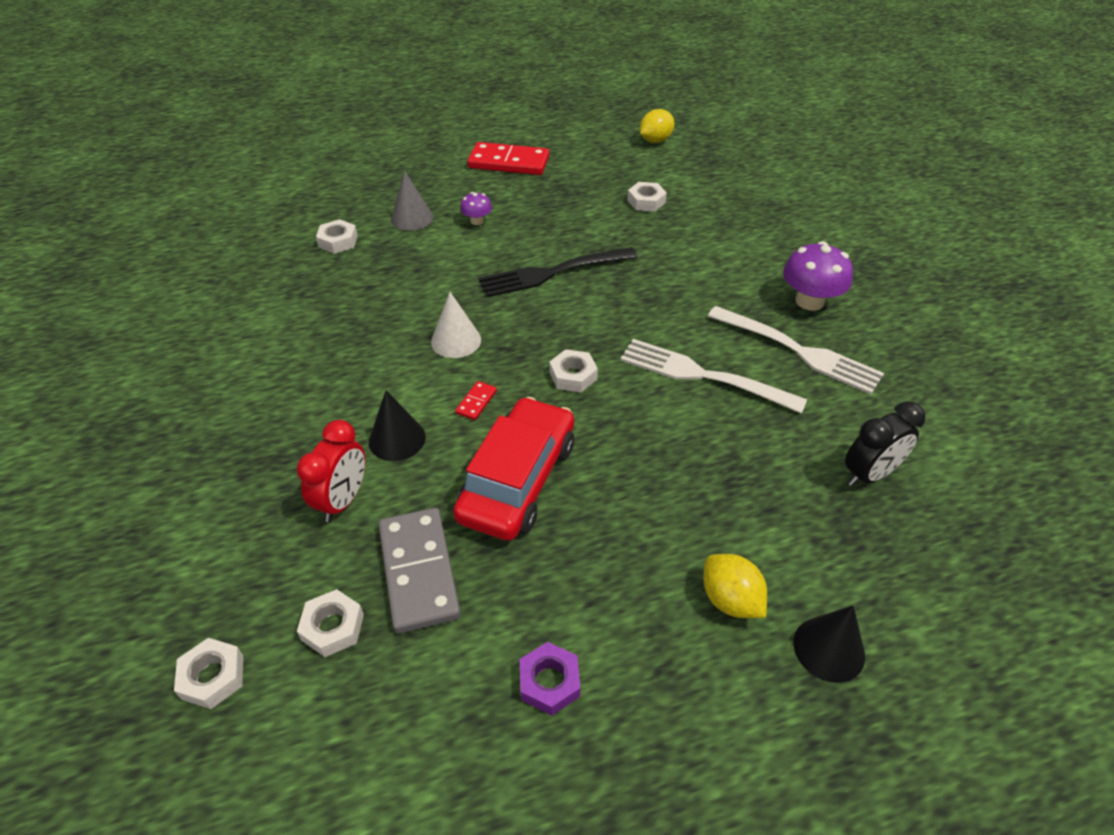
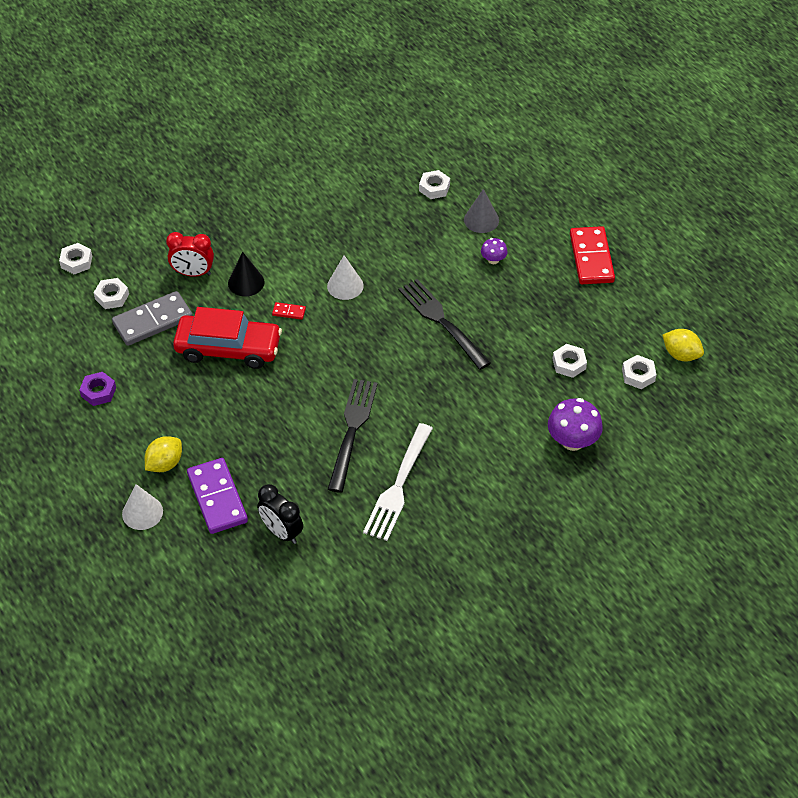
camera: 75 degrees right, 5 degrees up
white nut [549,349,598,392] -> white nut moved to [622,355,656,389]
white fork [620,339,807,414] -> black fork [328,379,378,493]
purple mushroom [783,241,853,311] -> purple mushroom moved to [548,398,603,451]
black cone [793,606,865,683] -> white cone [122,484,163,530]
none -> purple domino [187,458,248,534]

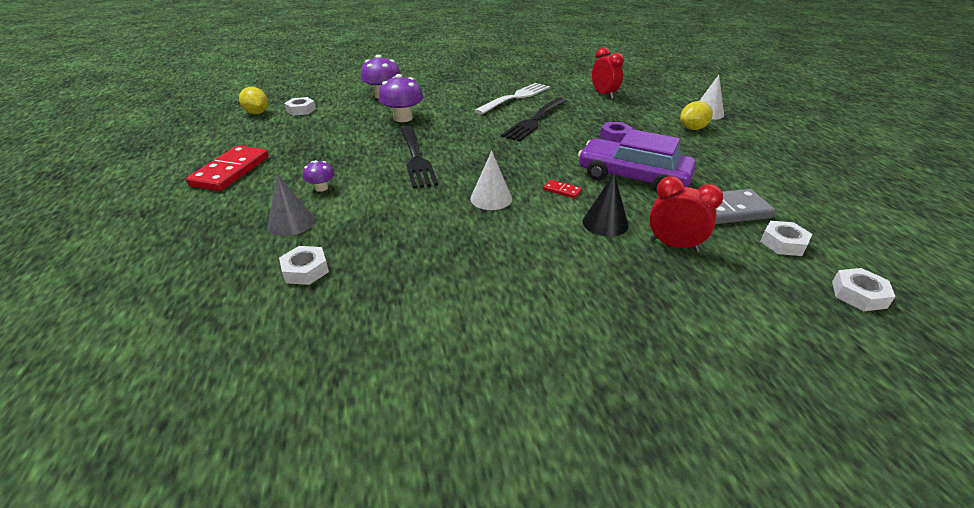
camera: 160 degrees left, 15 degrees down
purple nut [79,372,116,406] -> purple nut moved to [600,122,633,143]
red car [173,307,282,369] -> purple car [578,129,696,193]
purple domino [187,458,248,534] -> none
black clock [257,484,303,544] -> red clock [592,47,624,99]
white nut [553,344,587,378] -> none
none -> purple mushroom [379,74,423,122]

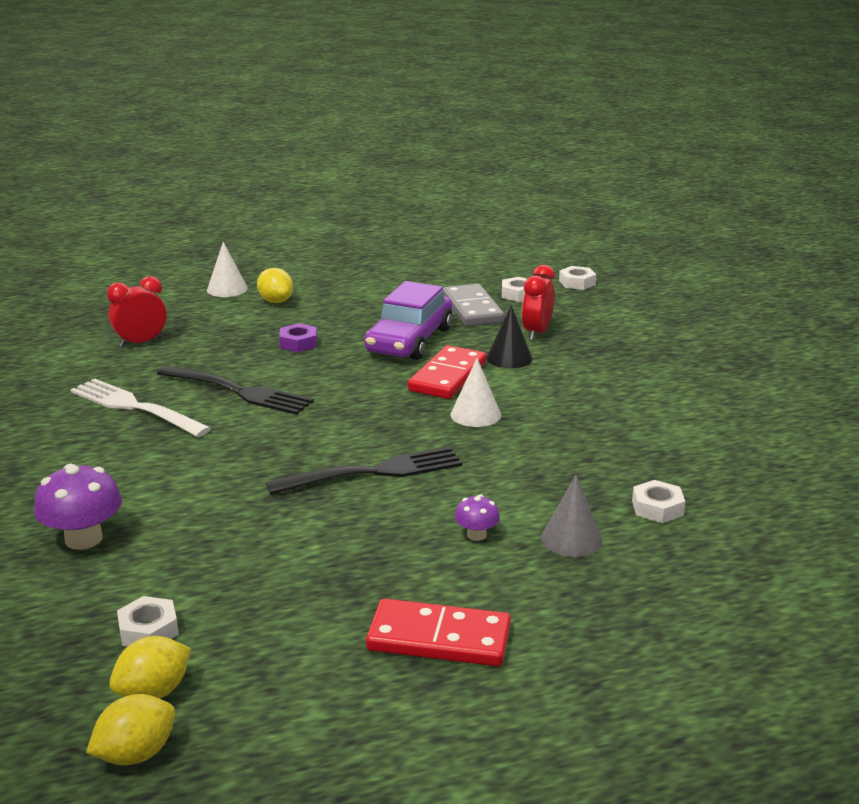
camera: 95 degrees left, 10 degrees down
purple mushroom [379,74,423,122] -> none
red domino [543,180,582,198] -> red domino [408,345,487,399], size x2.31
none -> yellow lemon [86,694,176,765]

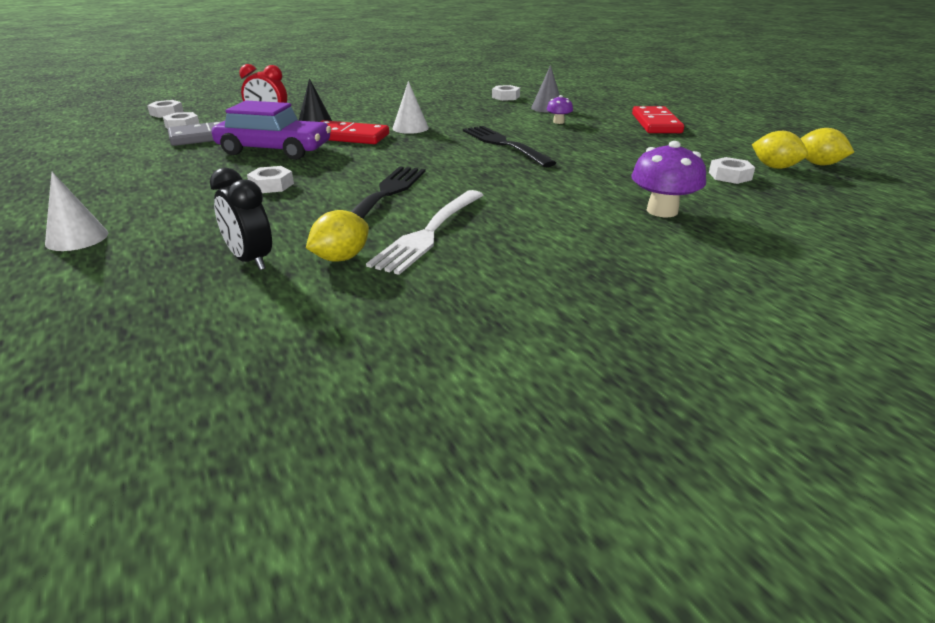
camera: 100 degrees left, 5 degrees up
red clock [107,276,167,347] -> black clock [210,168,272,270]
yellow lemon [257,268,293,303] -> yellow lemon moved to [306,210,369,262]
purple nut [279,323,317,352] -> white nut [247,166,294,193]

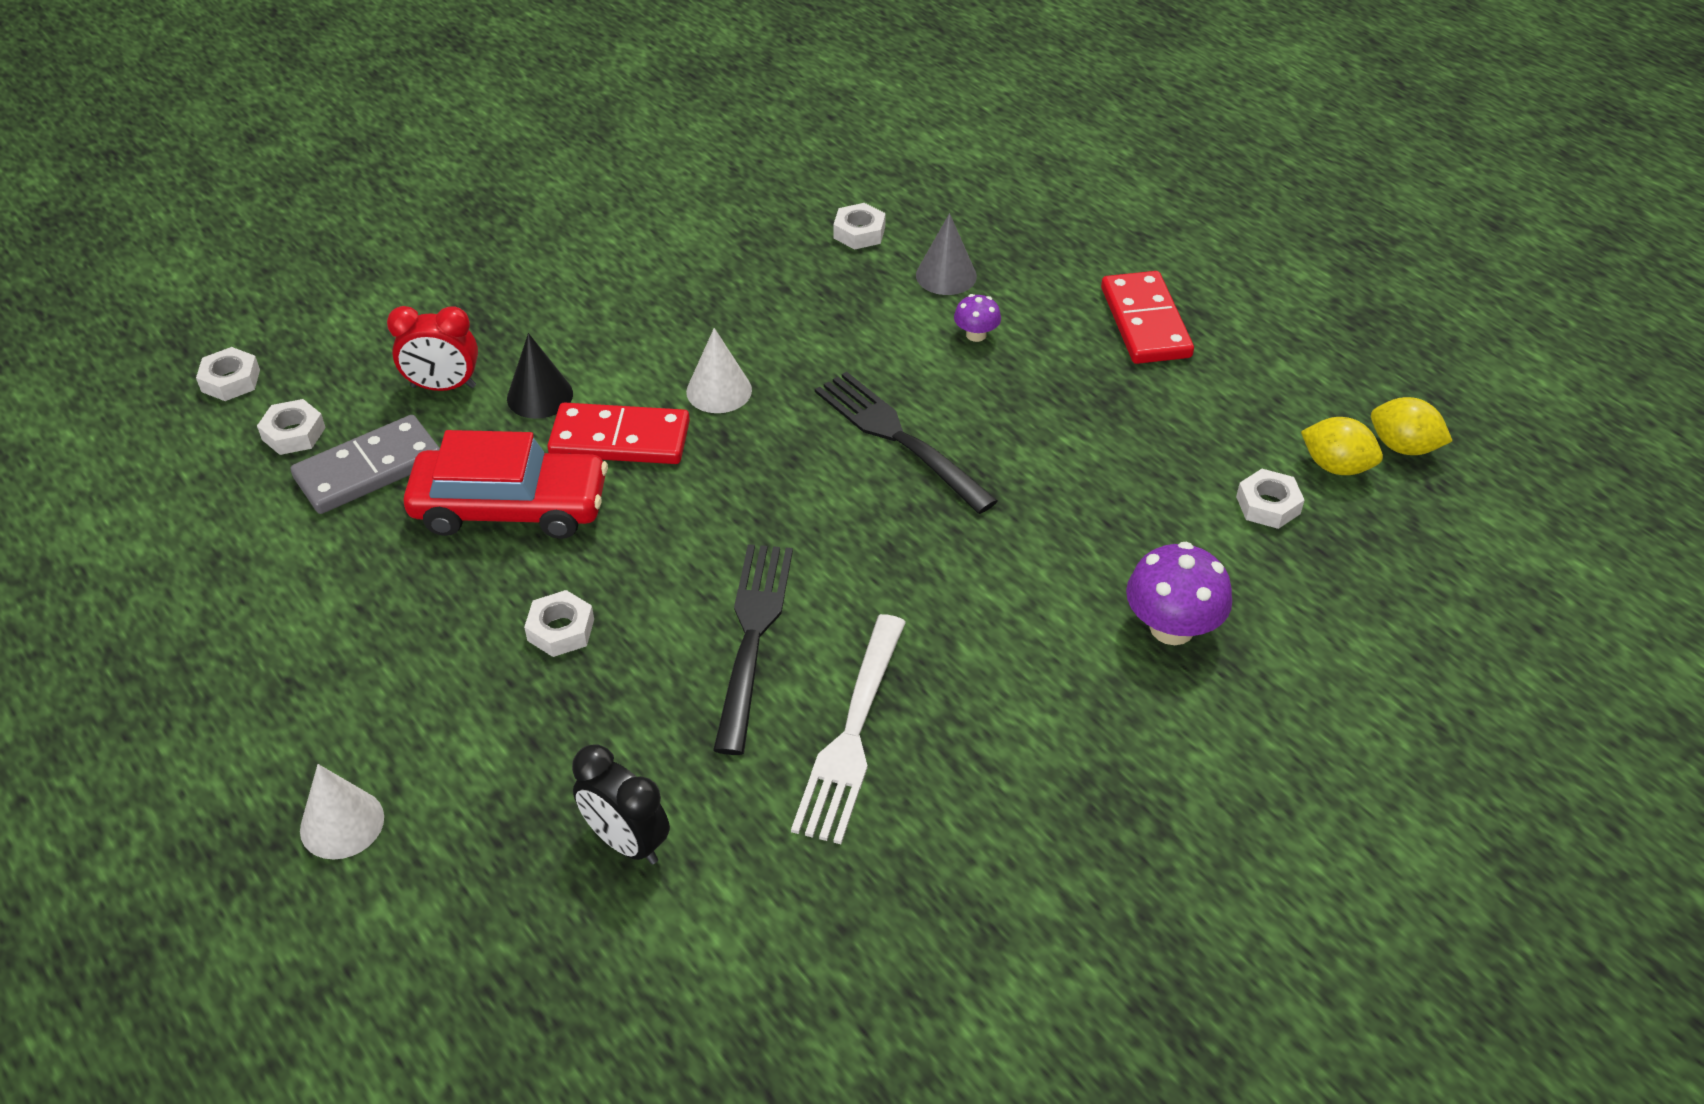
camera: 10 degrees left, 15 degrees up
purple car [212,101,331,160] -> red car [403,430,608,539]
yellow lemon [306,210,369,262] -> none

